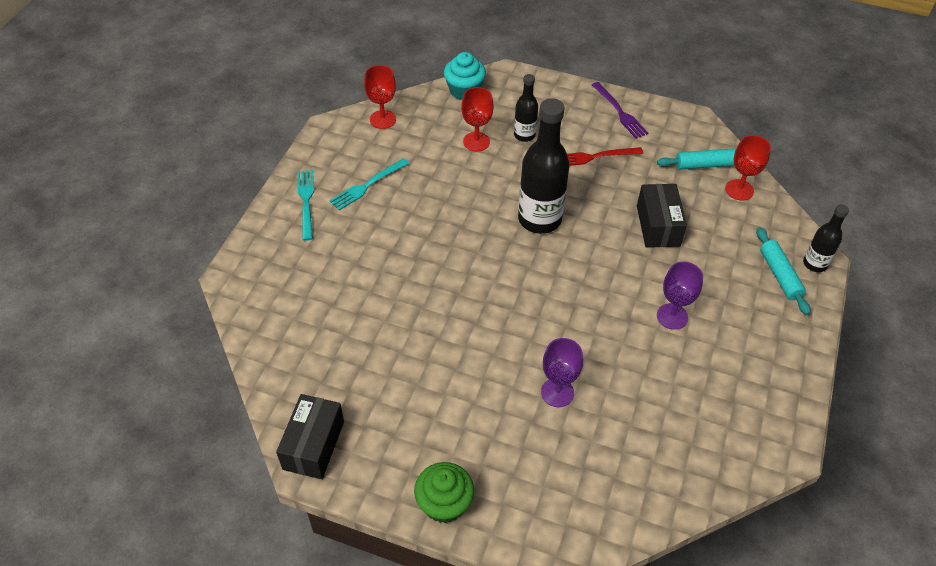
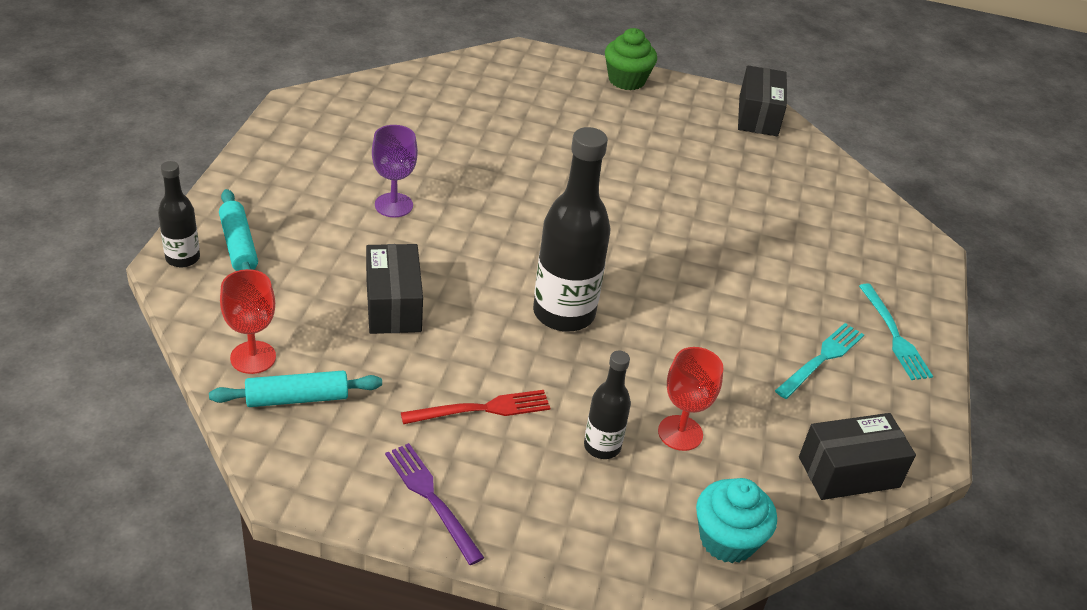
camera: 170 degrees right, 10 degrees down
red goblet [364,65,396,129] -> black box [799,413,916,500]
purple goblet [541,338,583,407] -> none

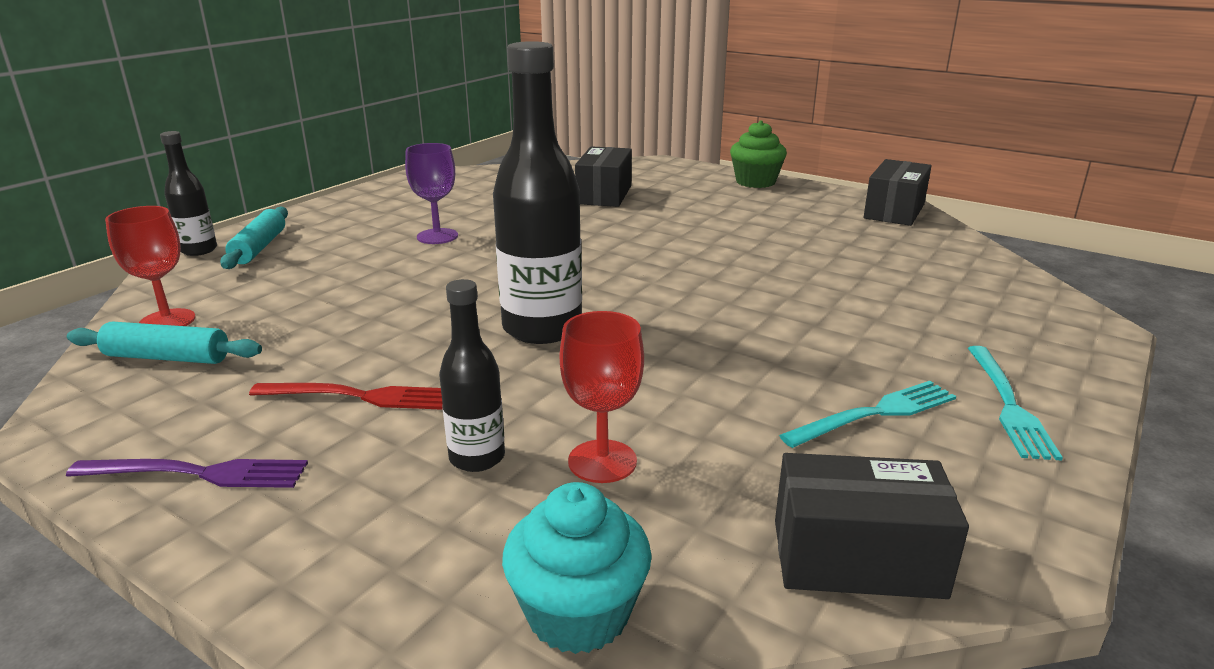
camera: 25 degrees right, 15 degrees down
black box [366,244,423,334] -> black box moved to [575,146,632,207]
purple fork [385,443,485,565] -> purple fork turned 105 degrees clockwise [66,459,308,488]

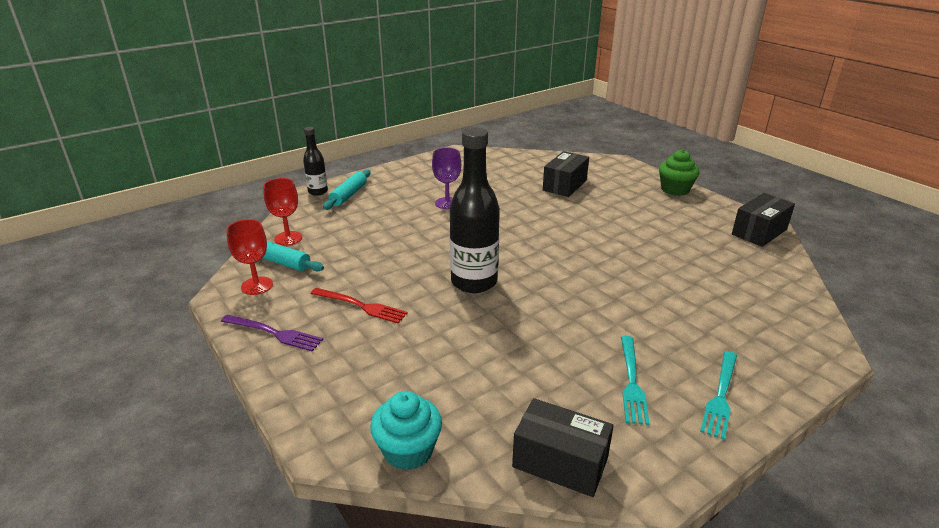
camera: 20 degrees right, 5 degrees up
black bottle [439,279,505,472] -> none
red goblet [560,311,644,483] -> red goblet moved to [226,219,273,295]
turquoise fork [779,381,956,448] -> turquoise fork turned 105 degrees clockwise [621,336,650,425]

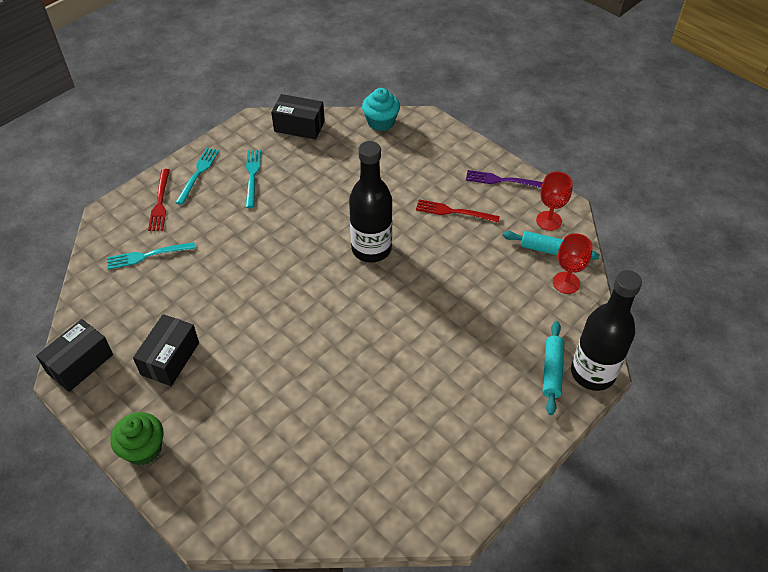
camera: 170 degrees right, 20 degrees up
black bottle [303,127,328,196] -> black bottle [571,270,642,391], size x1.87
purple goblet [432,148,461,209] -> none
black box [543,151,589,197] -> black box moved to [133,314,199,386]
none -> turquoise fork [107,242,195,270]
none -> red fork [148,169,170,231]

